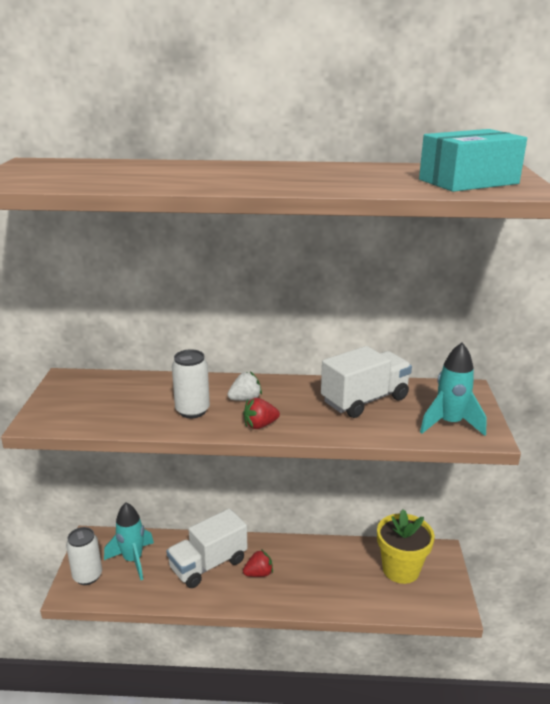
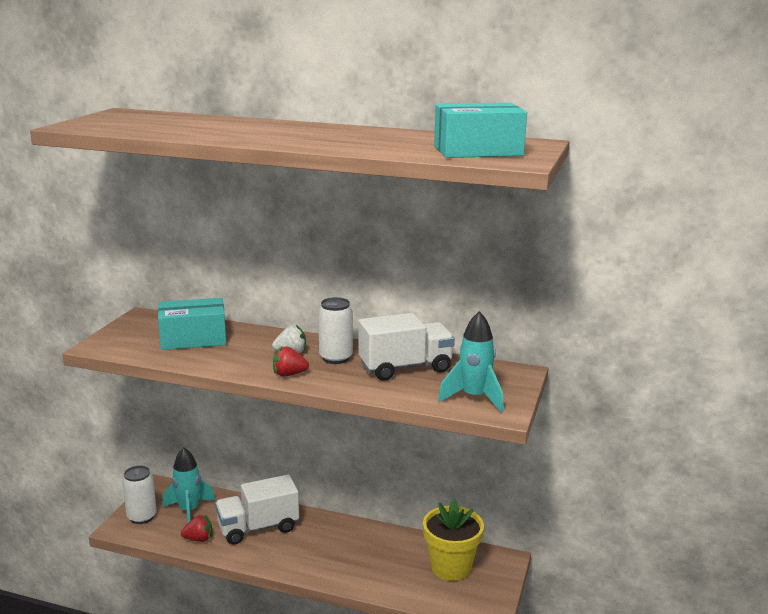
camera: 15 degrees right, 5 degrees down
white can [172,349,210,418] -> white can moved to [318,297,353,364]
red strawberry [243,549,273,577] -> red strawberry moved to [181,514,212,542]
none -> turquoise box [158,298,226,350]

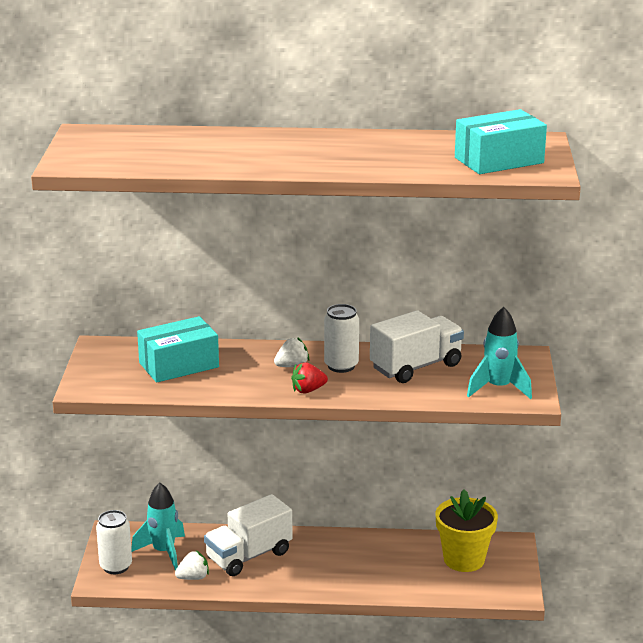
camera: 15 degrees left, 5 degrees up
red strawberry [181,514,212,542] -> white strawberry [175,551,209,580]

